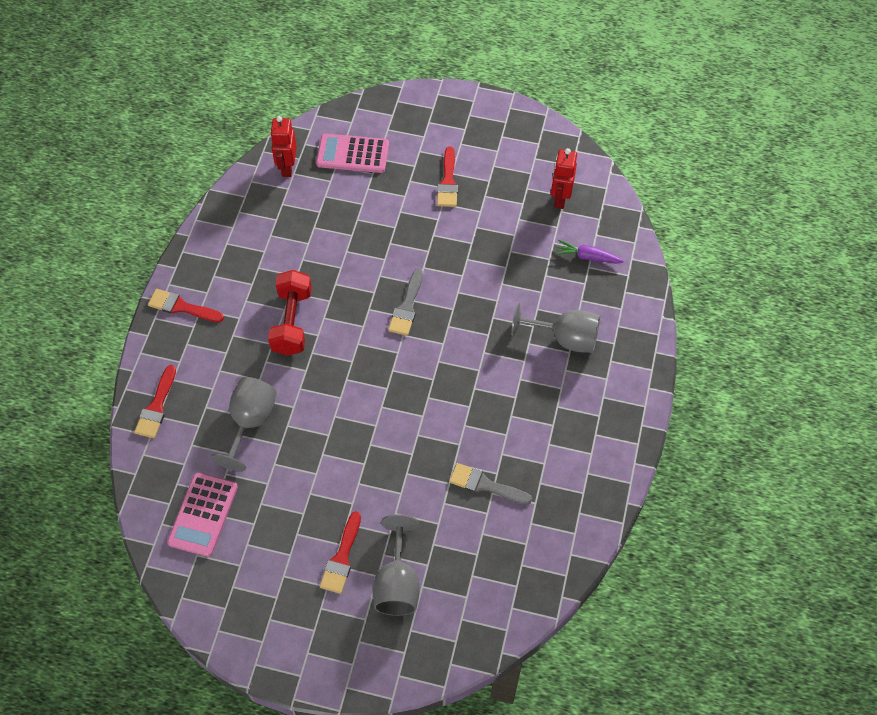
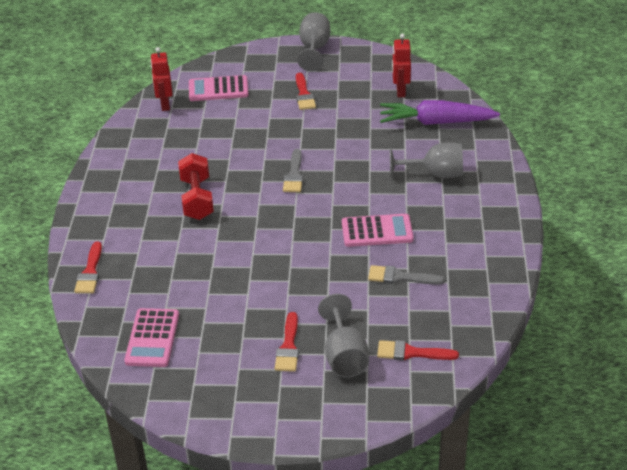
camera: 10 degrees left, 20 degrees down
red brush [148,289,224,322] -> red brush moved to [377,340,459,360]
grey goblet [211,377,277,471] -> grey goblet moved to [297,12,330,71]
purple carrot [555,240,624,263] -> purple carrot [380,100,500,125], size x2.04
none -> pink calculator [342,214,414,247]

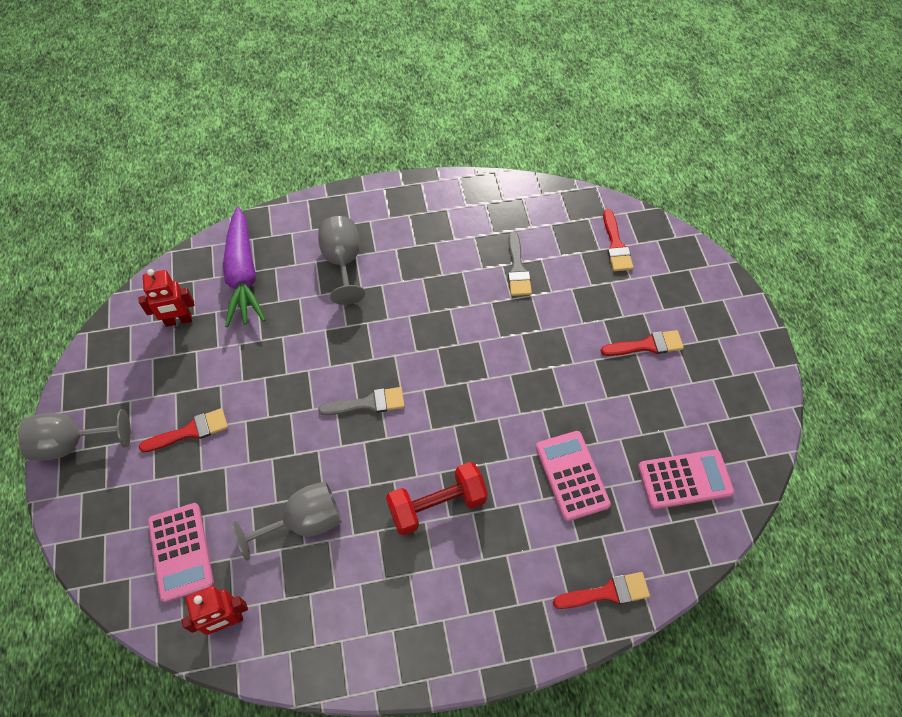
camera: 105 degrees left, 20 degrees up
grey goblet [318,294,369,377] -> grey goblet moved to [232,481,342,561]
pink calculator [342,214,414,247] -> pink calculator moved to [536,431,611,521]

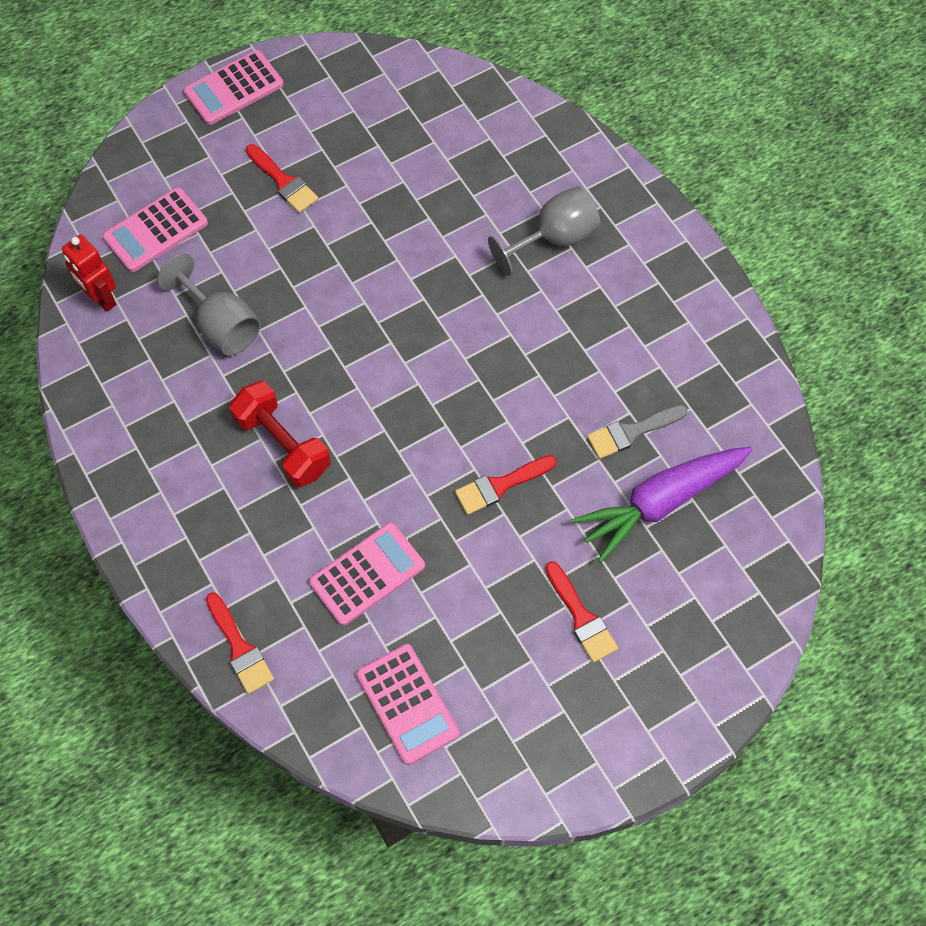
camera: 70 degrees right, 5 degrees up
grey goblet [18,409,131,460] -> pink calculator [183,50,284,125]
red robot [139,269,195,327] -> none
purple carrot [223,207,266,328] -> purple carrot moved to [571,447,752,563]
grey brush [318,387,405,415] -> none
red brush [603,209,633,271] -> red brush moved to [455,455,557,515]

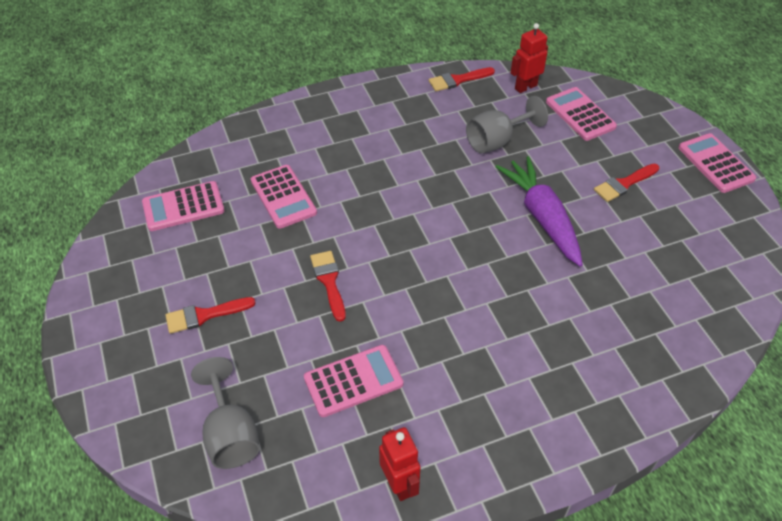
camera: 100 degrees right, 15 degrees down
red brush [206,592,274,694] -> red brush moved to [429,67,495,91]
red dumbbell [229,381,331,488] -> none
grey goblet [488,186,601,276] -> grey goblet moved to [191,357,260,469]
purple carrot [571,447,752,563] -> purple carrot moved to [496,156,583,267]
grey brush [587,405,687,459] -> pink calculator [304,345,404,417]
none -> red robot [379,427,421,501]

